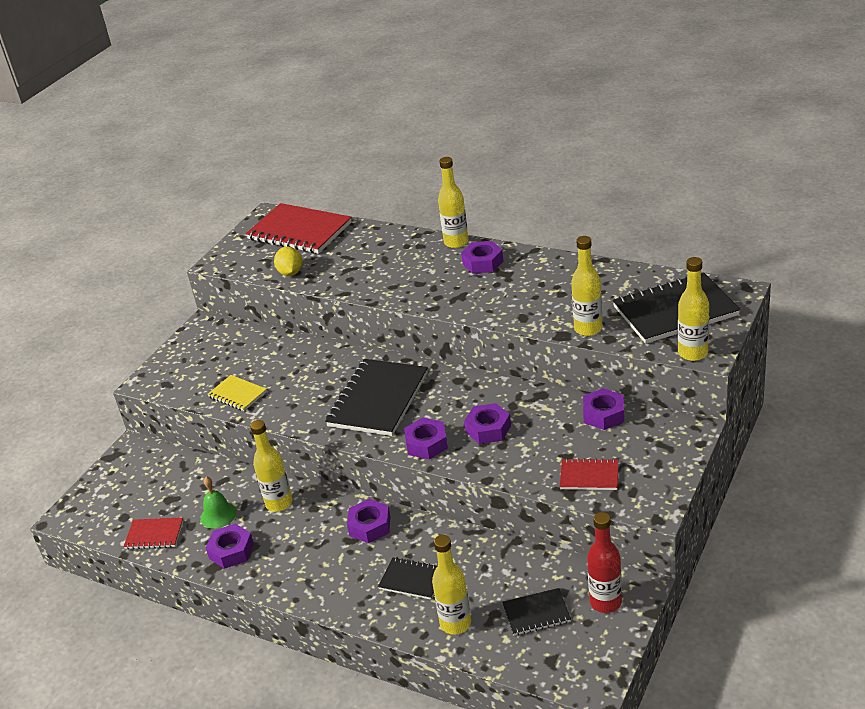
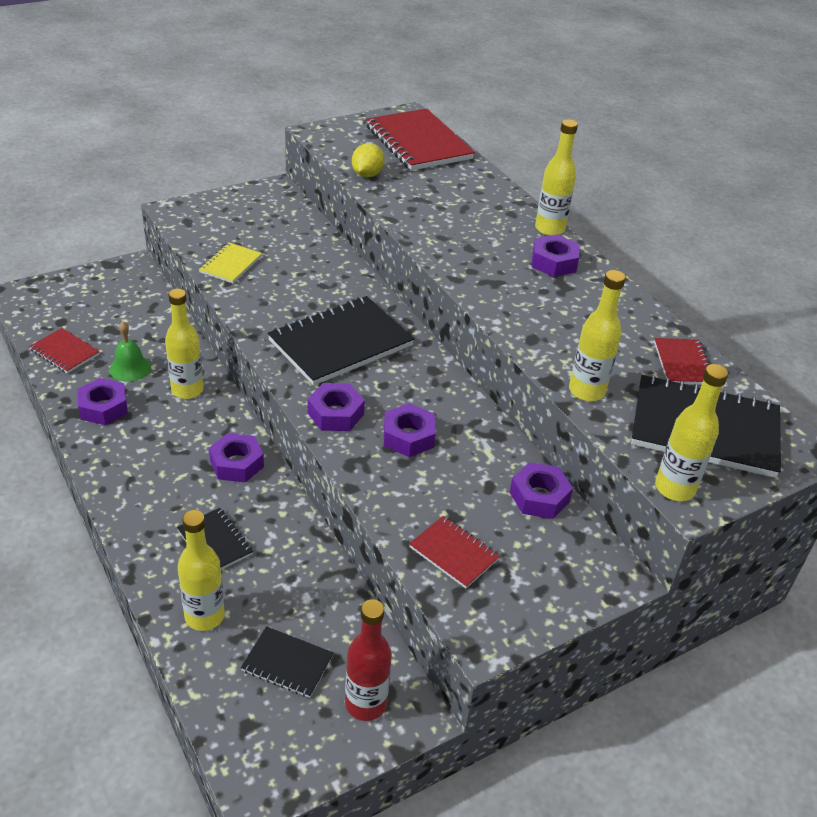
camera: 25 degrees right, 5 degrees up
yellow notebook [207,375,267,411] -> yellow notebook turned 45 degrees clockwise [199,243,262,283]
none -> red notebook [654,338,710,385]

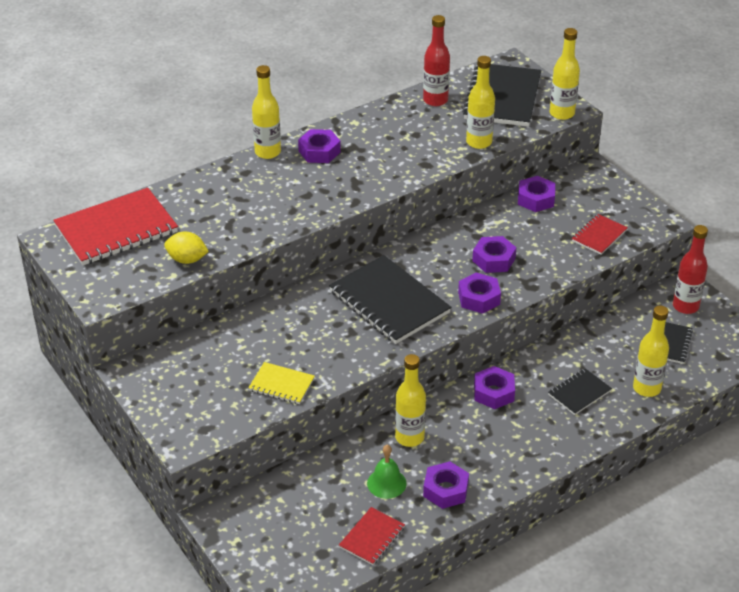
camera: 90 degrees left, 0 degrees up
red notebook [654,338,710,385] -> red bottle [423,15,450,106]

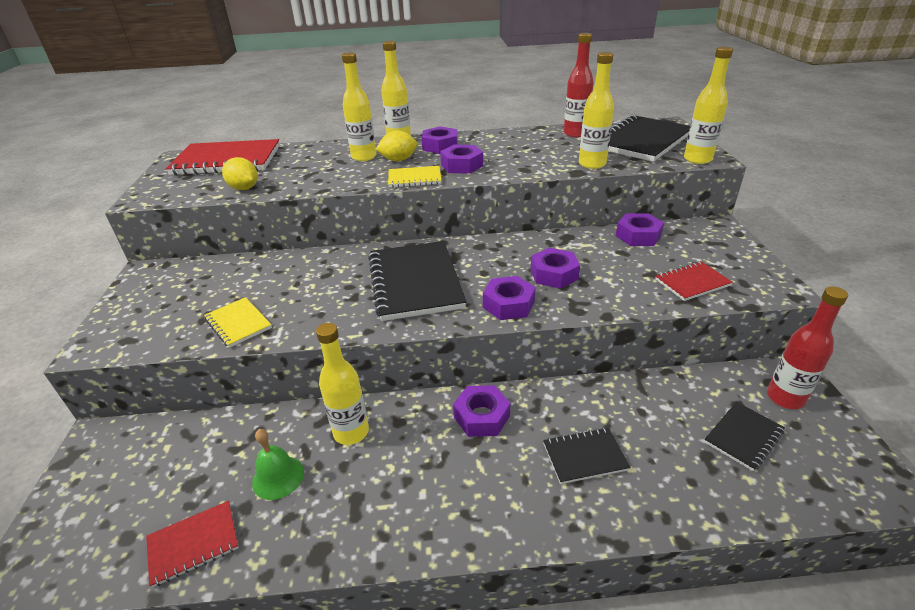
camera: 30 degrees right, 5 degrees down
purple nut [423,461,469,509] -> purple nut moved to [440,145,483,174]
yellow bottle [633,306,669,397] -> yellow bottle moved to [342,52,376,161]
none -> yellow lemon [376,131,417,161]
none -> yellow notebook [388,166,442,188]

